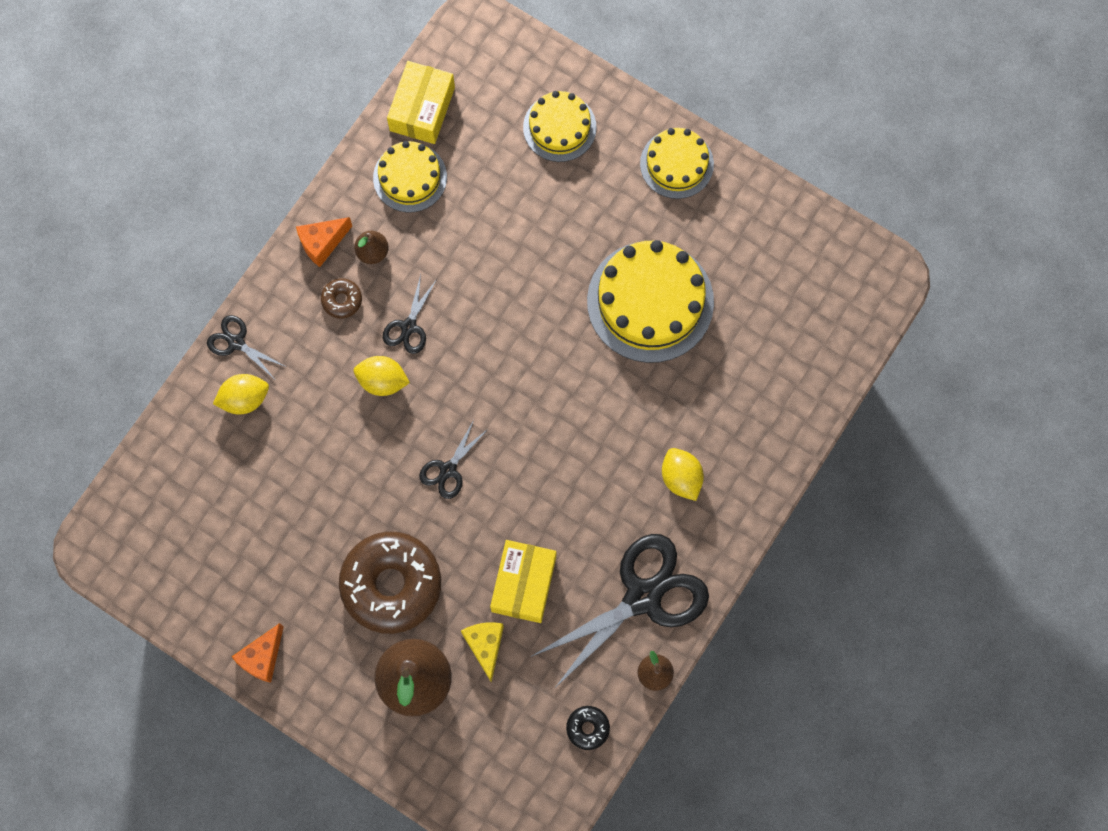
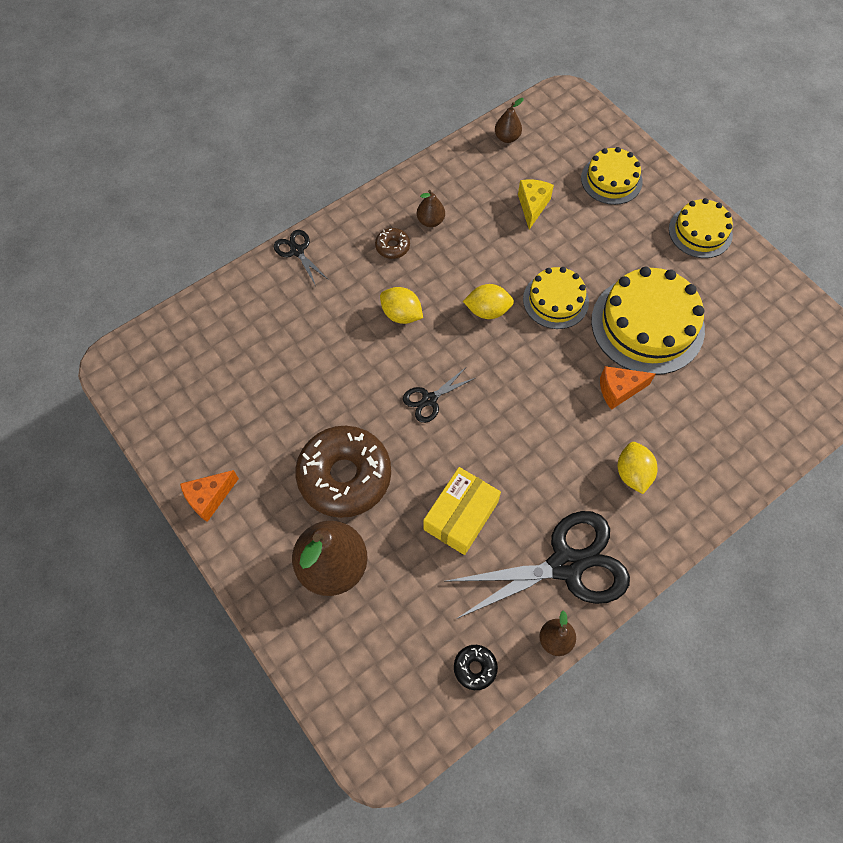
camera: 20 degrees right, 10 degrees down
yellow lemon [213,374,269,414] -> yellow lemon moved to [463,284,514,319]
orange cheese [296,217,352,267] -> orange cheese moved to [600,366,656,410]
yellow cake [373,141,447,212] -> yellow cake moved to [523,267,589,329]
black scissors [383,275,437,354] -> none
yellow box [387,61,455,144] -> brown pear [495,98,524,143]
yellow cheese [461,622,504,683] -> yellow cheese moved to [518,179,554,230]

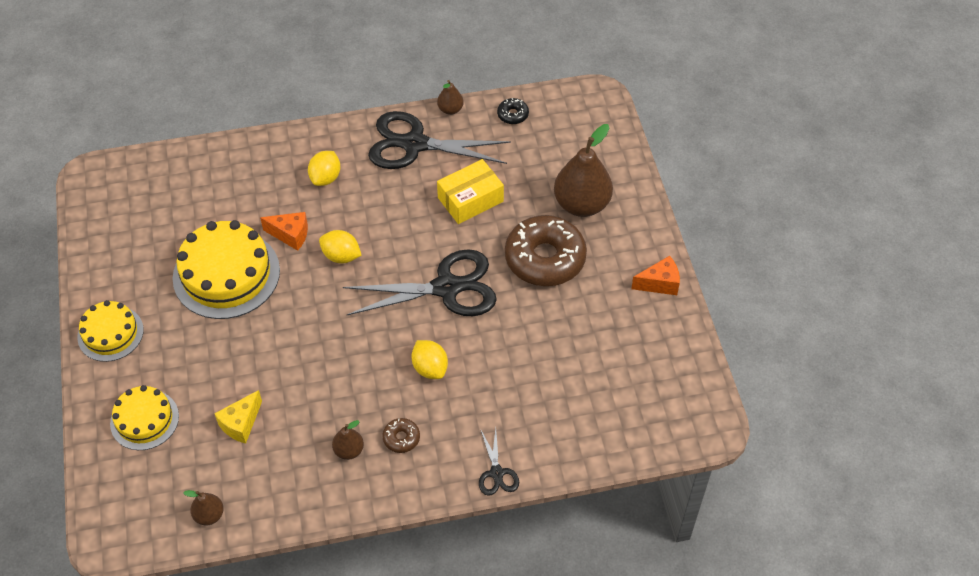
camera: 155 degrees left, 10 degrees down
black scissors [403,367,475,423] -> black scissors [343,249,497,316], size x2.16
yellow lemon [463,284,514,319] -> yellow lemon moved to [319,230,362,264]
yellow cake [523,267,589,329] -> none

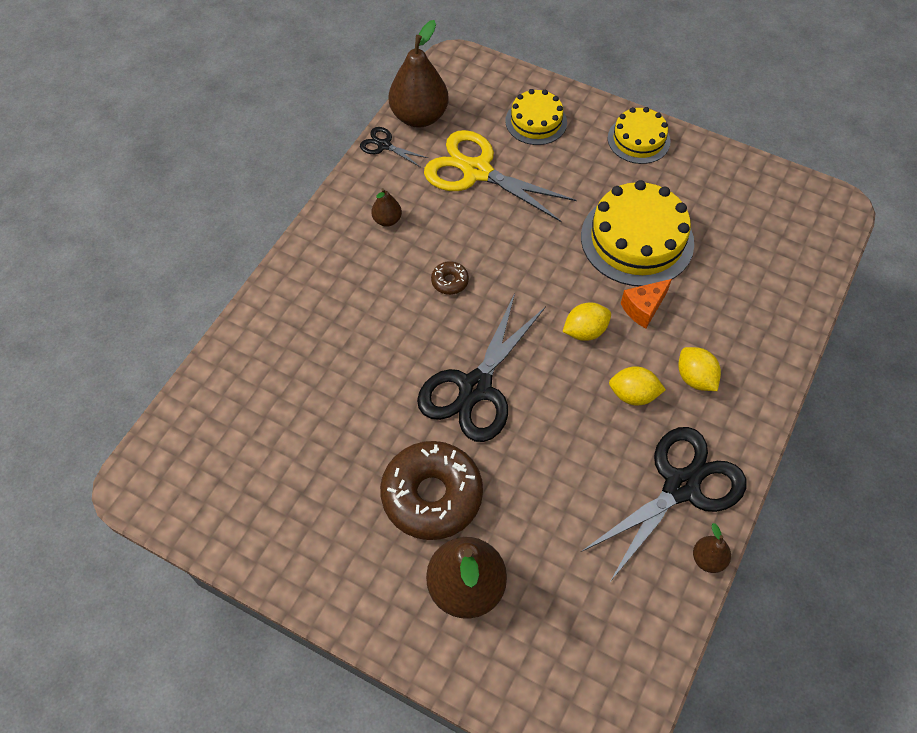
camera: 130 degrees right, 5 degrees up
brown pear [183,490,224,526] -> brown pear [389,20,448,128], size x2.10
yellow cheese [214,390,262,443] -> yellow scissors [424,130,577,222]
brown donut [382,418,420,453] -> brown donut moved to [431,261,469,295]
yellow lemon [411,340,448,379] -> yellow lemon moved to [609,366,666,406]
yellow box [437,159,504,224] -> none
black scissors [479,428,519,496] -> black scissors moved to [360,127,428,167]
black donut [497,98,529,124] -> none
orange cheese [631,256,680,295] -> none

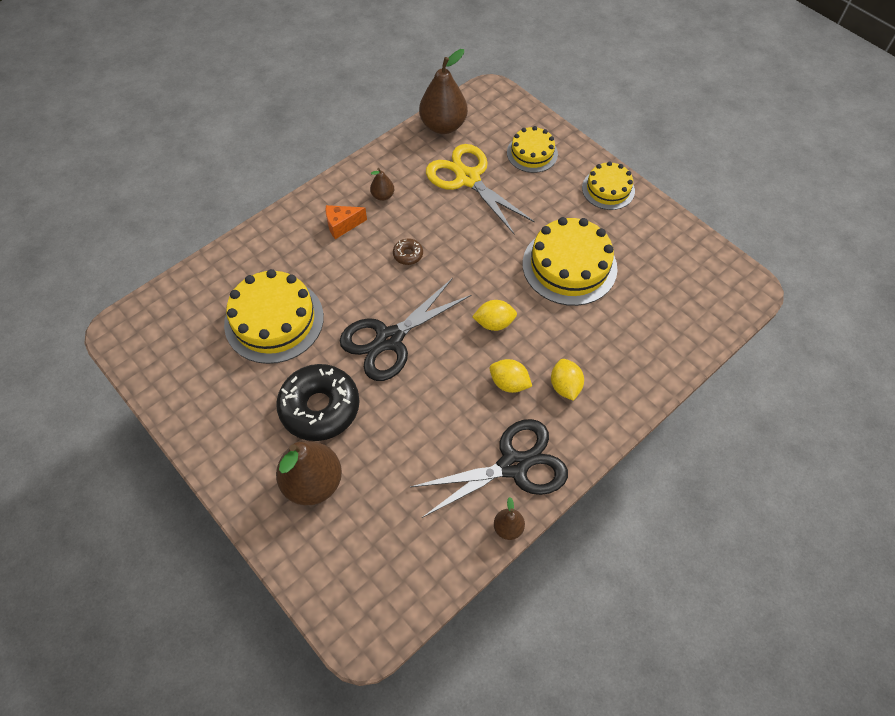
camera: 20 degrees right, 0 degrees up
black scissors [360,127,428,167] -> none
brown donut [380,441,483,540] -> black donut [276,364,360,441]
orange cheese [621,279,672,328] -> orange cheese moved to [326,205,367,239]
none -> yellow cake [224,269,324,364]

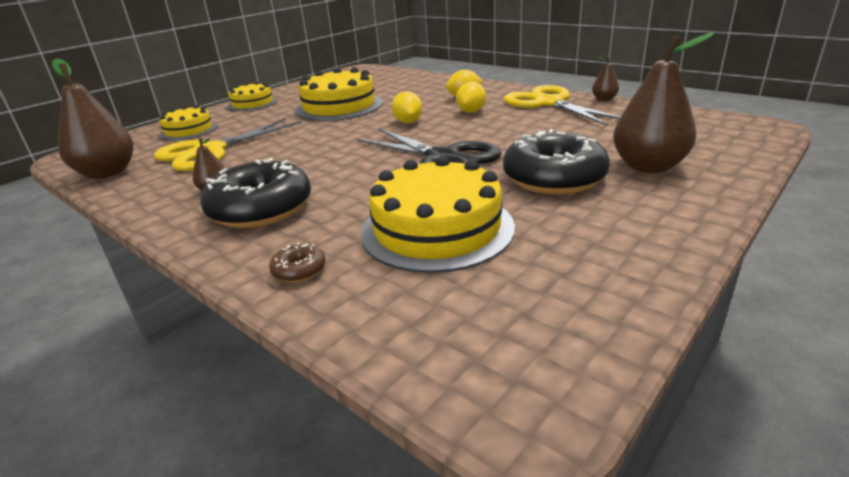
camera: 95 degrees left, 30 degrees down
orange cheese [326,205,367,239] -> black donut [200,158,311,228]
brown donut [393,239,423,265] -> brown donut moved to [269,243,326,283]
black scissors [410,419,568,518] -> yellow scissors [504,85,620,126]

